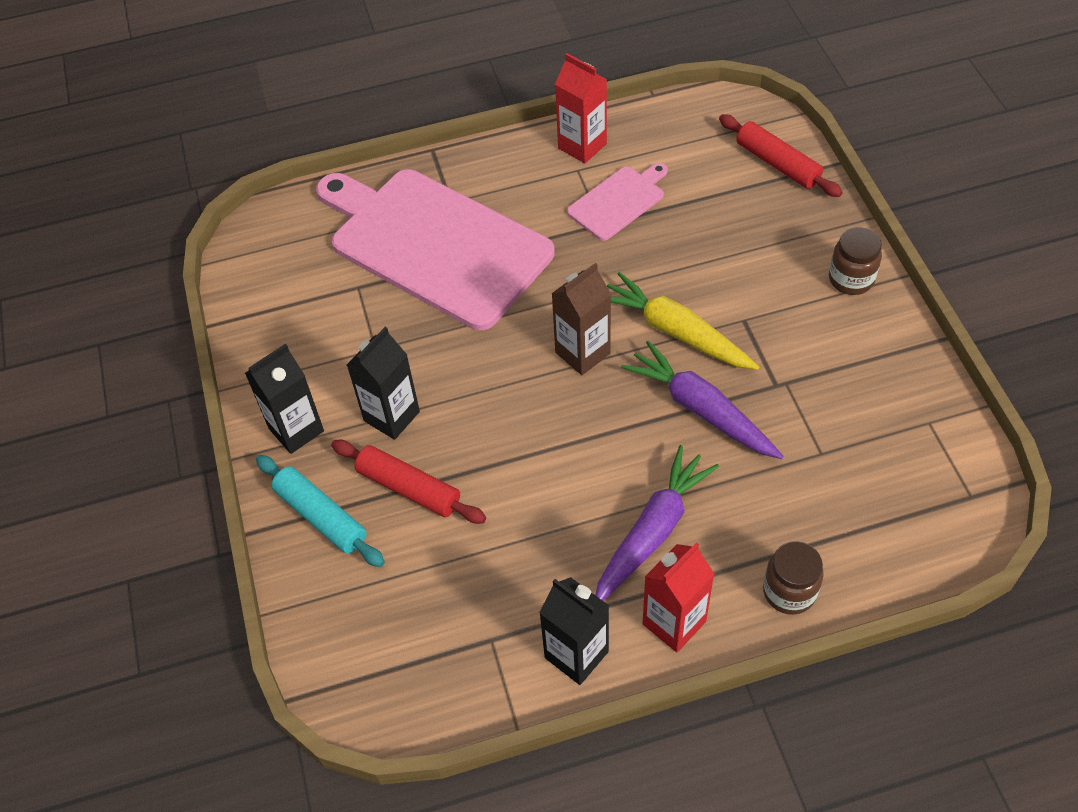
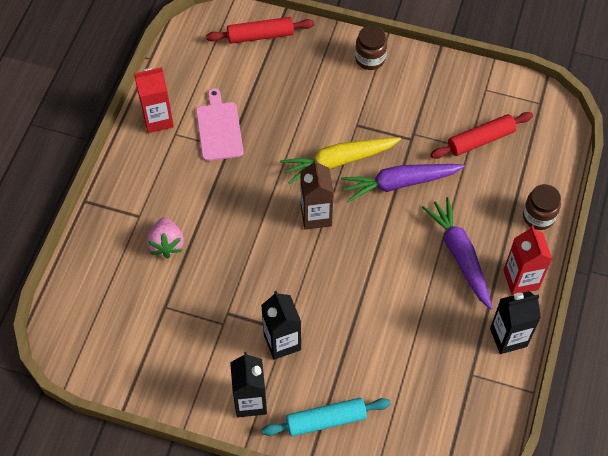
camera: 60 degrees left, 5 degrees up
pink cutting board [316,169,555,330] -> pink strawberry [147,217,184,258]
red rolling pin [331,440,486,524] -> red rolling pin moved to [430,112,533,159]

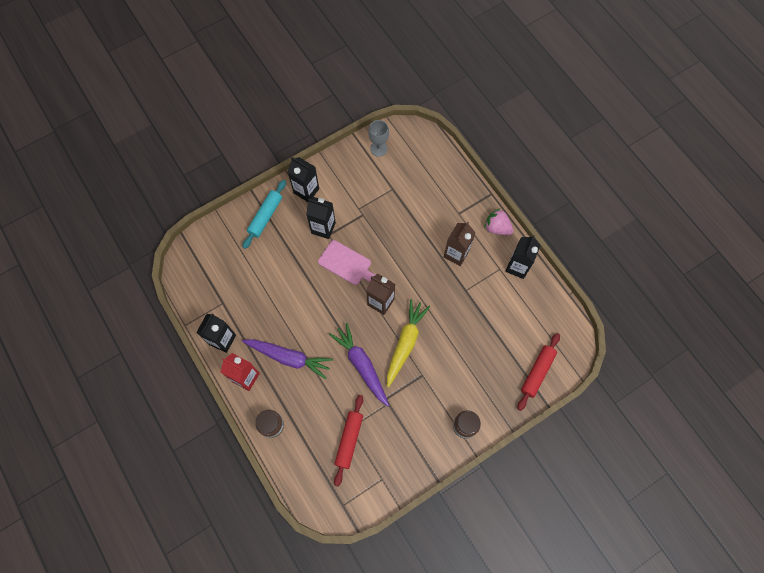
camera: 130 degrees right, 10 degrees up
red carton [134,67,174,133] -> black carton [505,235,541,279]
pink strawberry [147,217,184,258] -> pink strawberry moved to [484,209,513,235]
pink cutting board [196,88,244,161] -> pink cutting board moved to [318,240,375,285]
purple carrot [341,164,465,202] -> purple carrot turned 60 degrees counterclockwise [329,323,389,406]
none -> grey goblet [368,120,389,157]
none -> brown carton [444,222,476,266]

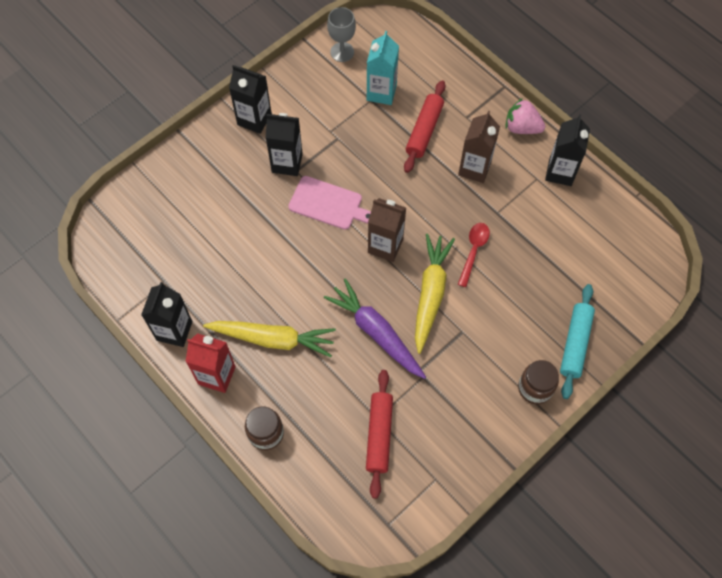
camera: 10 degrees left, 5 degrees down
purple carrot [242,339,333,379] -> yellow carrot [203,321,336,357]
turquoise rolling pin [243,180,286,249] -> turquoise rolling pin moved to [560,284,595,399]
red rolling pin [518,333,560,411] -> red rolling pin moved to [404,80,446,173]
none -> turquoise carton [367,31,399,105]
none -> red spoon [458,223,490,287]

